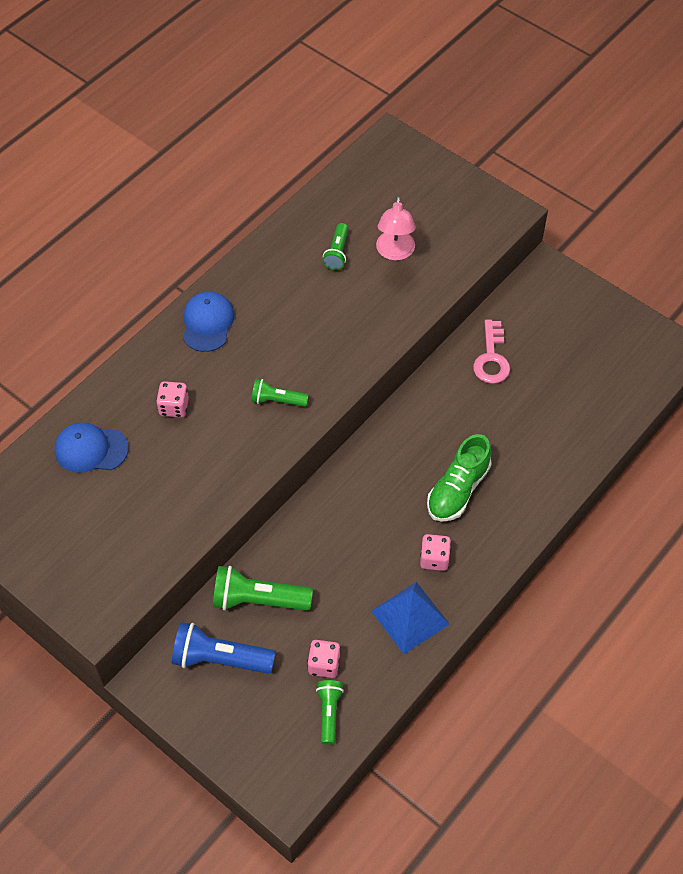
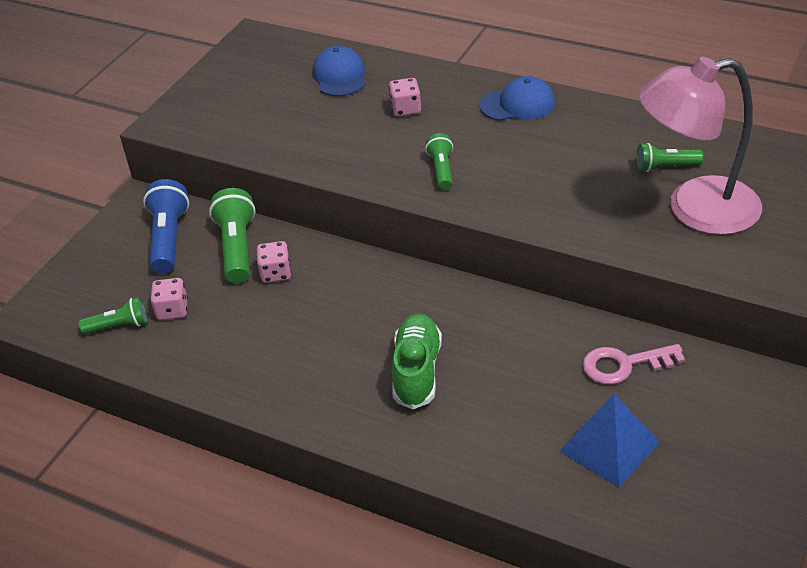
camera: 80 degrees right, 15 degrees down
blue pyramid [371,582,450,654] -> blue pyramid moved to [560,394,660,488]
pink lamp [376,195,416,260] -> pink lamp [639,57,762,235], size x1.80
pink dice [420,534,451,571] -> pink dice moved to [257,241,292,283]
green shoe [427,434,492,522] -> green shoe turned 75 degrees clockwise [392,314,442,409]

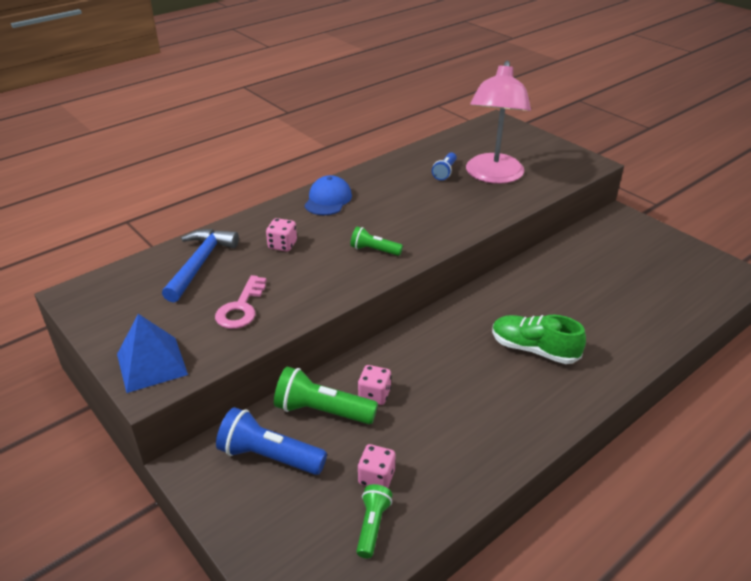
camera: 70 degrees left, 5 degrees down
blue cap [313,46,365,96] -> blue hammer [162,229,239,303]
blue pyramid [560,394,660,488] -> blue pyramid moved to [117,314,188,393]
pink key [582,344,685,385] -> pink key moved to [215,275,267,329]
green flashlight [637,143,703,172] -> blue flashlight [432,152,457,180]

